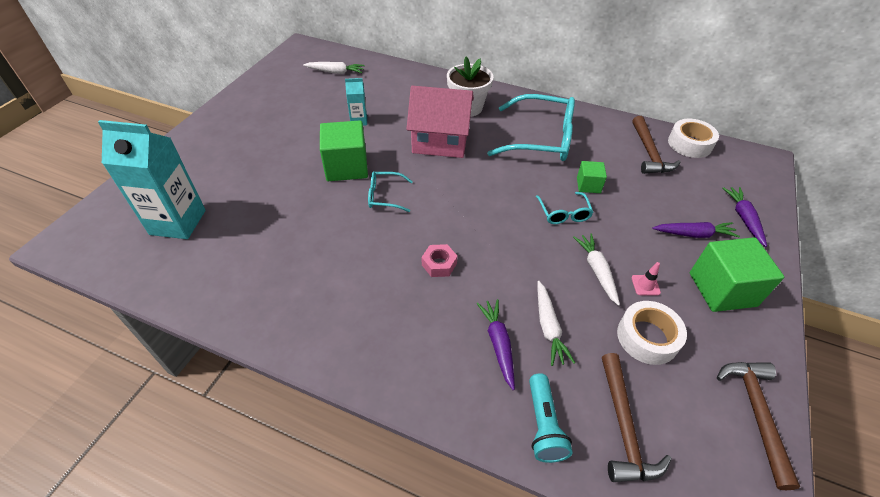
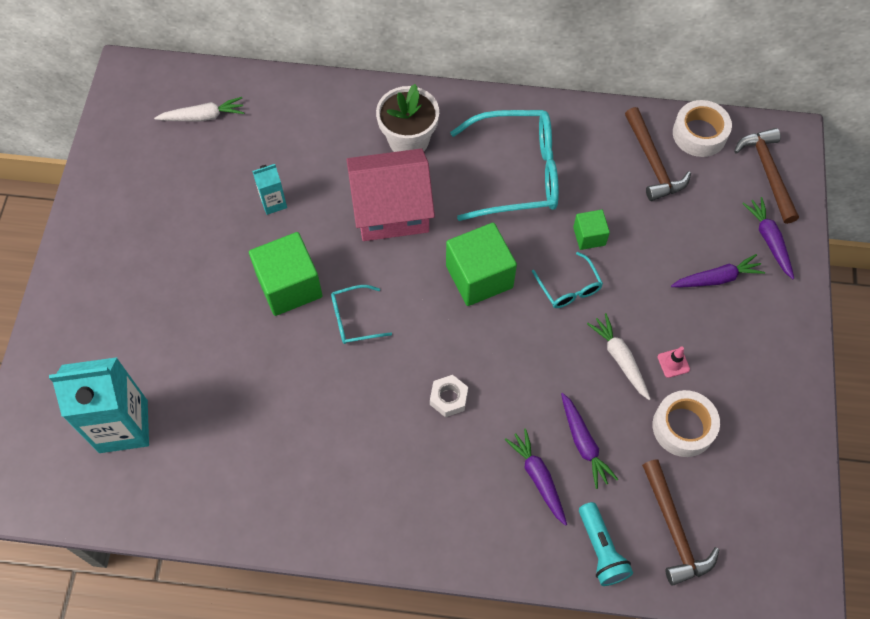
camera: 15 degrees left, 15 degrees up
pink nut [422,244,457,277] -> white nut [430,375,468,417]
white carrot [537,281,575,366] -> purple carrot [561,393,618,489]
green cube [690,237,784,312] -> green cube moved to [446,223,517,306]
brown hammer [717,362,800,490] -> brown hammer moved to [734,128,799,224]

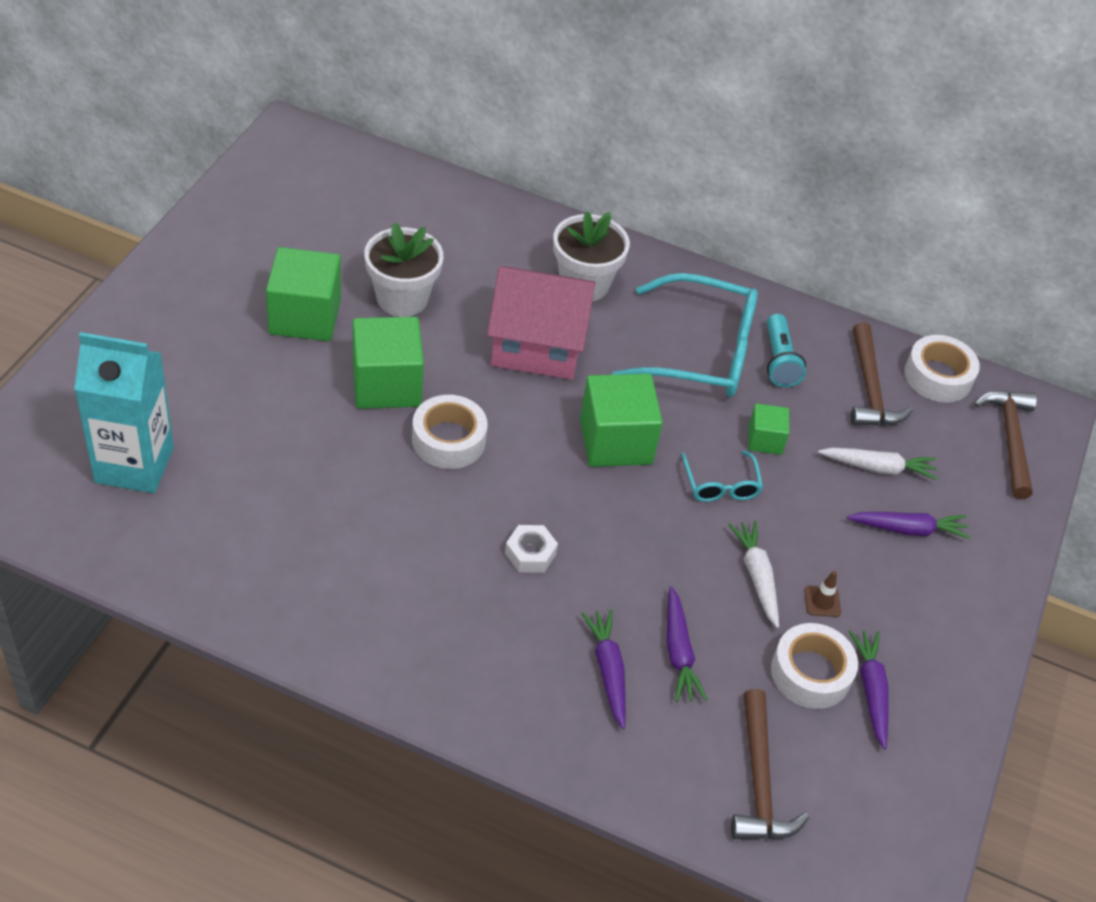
camera: 10 degrees right, 15 degrees down
white carrot [154,97,244,121] -> white carrot moved to [818,447,938,480]
turquoise carton [252,164,287,215] -> white flower pot [364,222,444,317]
turquoise glasses [331,285,392,344] -> white tape [412,395,487,469]
turquoise flashlight [579,502,633,586] -> turquoise flashlight moved to [767,314,806,387]
pink traffic cone [658,346,690,378] -> brown traffic cone [804,571,841,617]
purple carrot [742,197,794,279] -> purple carrot moved to [849,630,889,749]
none -> green cube [266,247,341,341]

